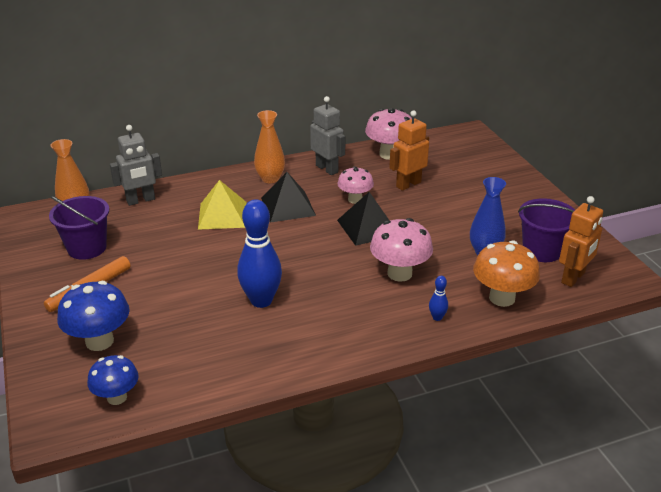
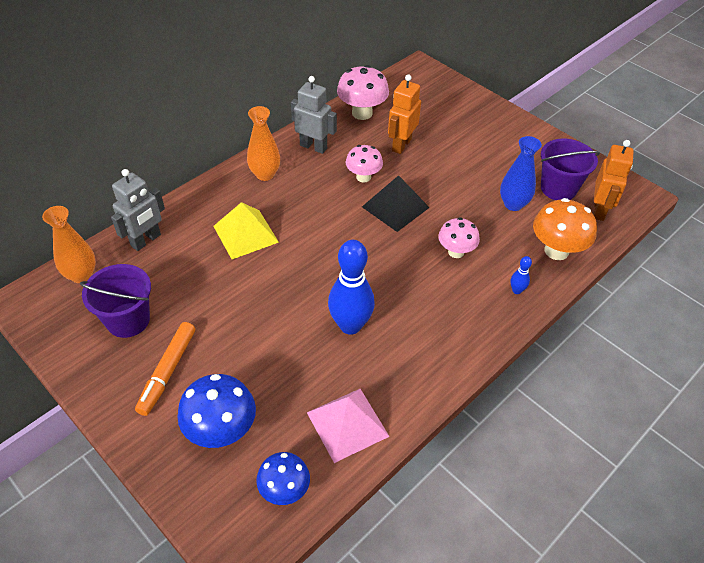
camera: 25 degrees left, 15 degrees up
black pyramid [261,172,316,223] -> none
pink mushroom [370,218,433,282] -> pink mushroom [438,217,480,258], size x0.66
none -> pink pyramid [307,389,390,463]

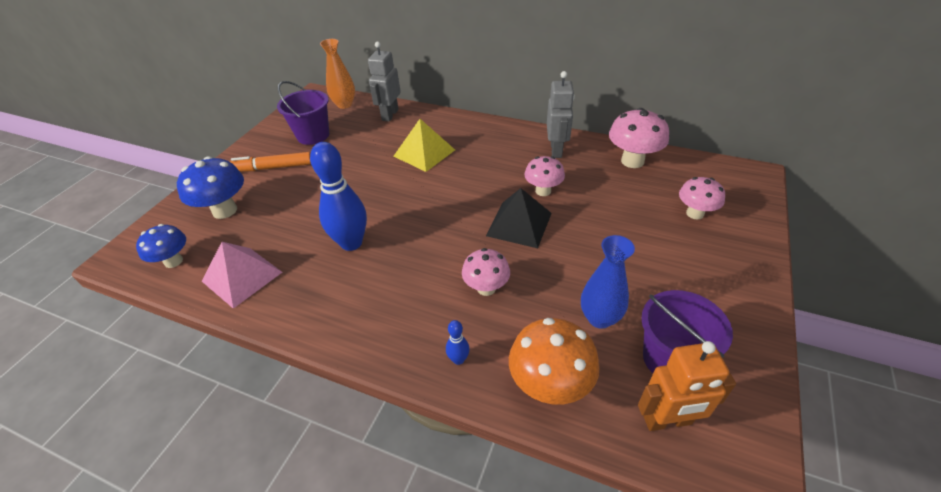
camera: 70 degrees right, 5 degrees down
grey robot [111,169,165,251] -> grey robot turned 90 degrees clockwise [368,41,401,122]
orange vase [247,106,280,181] -> none
orange robot [388,74,421,154] -> none
none -> pink mushroom [679,177,725,220]

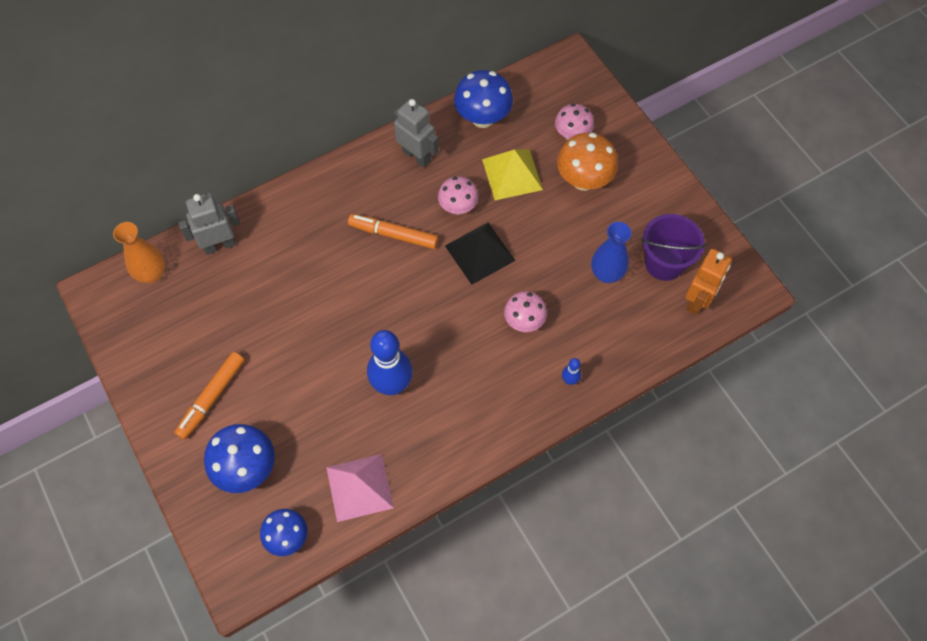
camera: 55 degrees left, 20 degrees up
purple bucket [277,81,329,145] -> none
grey robot [368,41,401,122] -> grey robot turned 105 degrees clockwise [178,193,240,255]
yellow pyramid [394,119,455,172] -> yellow pyramid moved to [482,149,543,200]
orange mushroom [509,318,600,404] -> orange mushroom moved to [557,133,618,191]
pink mushroom [609,108,669,168] -> blue mushroom [454,70,513,128]
none -> orange marker [348,214,439,249]

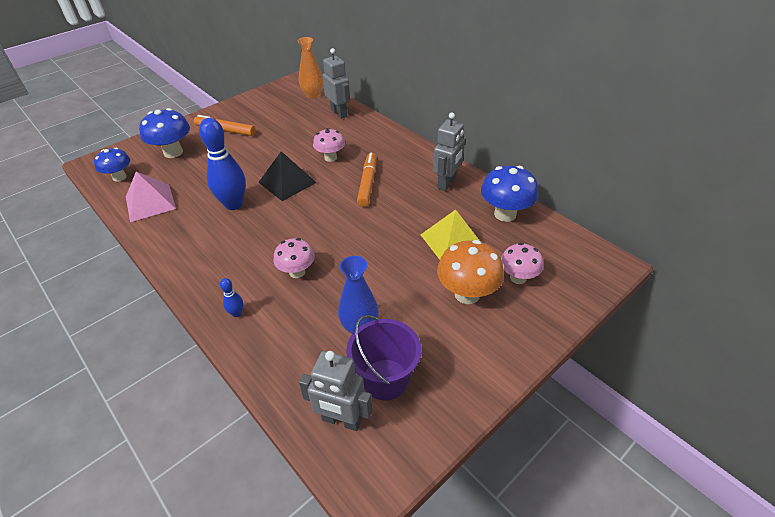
camera: 80 degrees right, 20 degrees down
pink mushroom [438,176,478,215] -> pink mushroom moved to [313,128,345,162]
black pyramid [445,223,516,285] -> black pyramid moved to [258,151,317,201]
orange robot [685,249,732,315] -> grey robot [299,351,372,431]

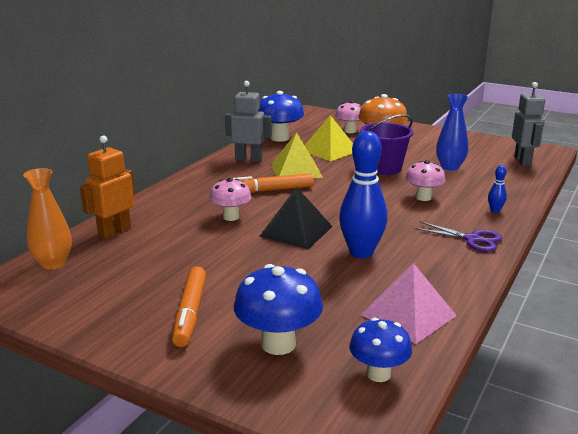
camera: 110 degrees left, 20 degrees down
grey robot [322,48,350,119] -> orange robot [80,136,135,239]
purple bucket [346,315,421,401] -> purple bucket moved to [360,115,413,175]
none -> yellow pyramid [271,133,323,178]
none -> purple scissors [414,221,502,252]

